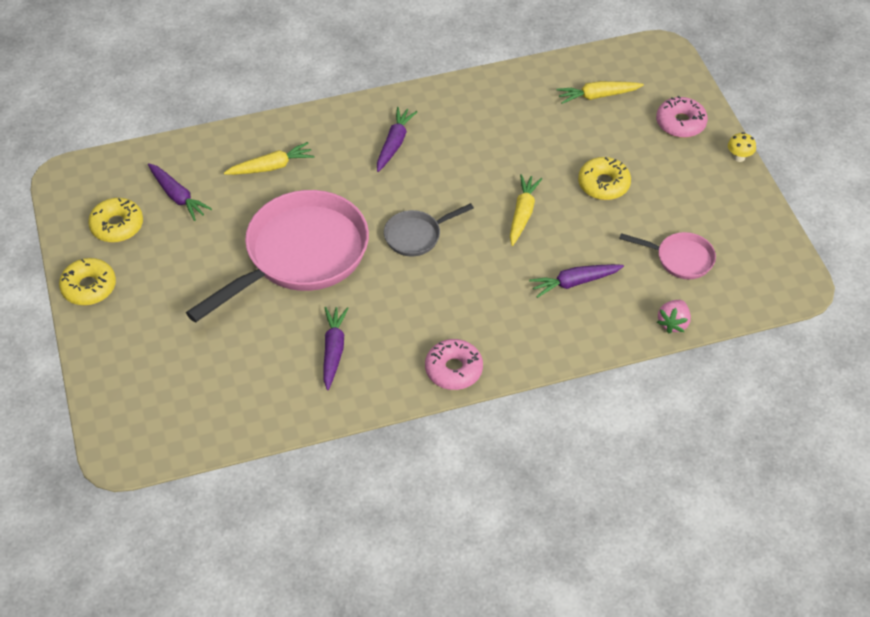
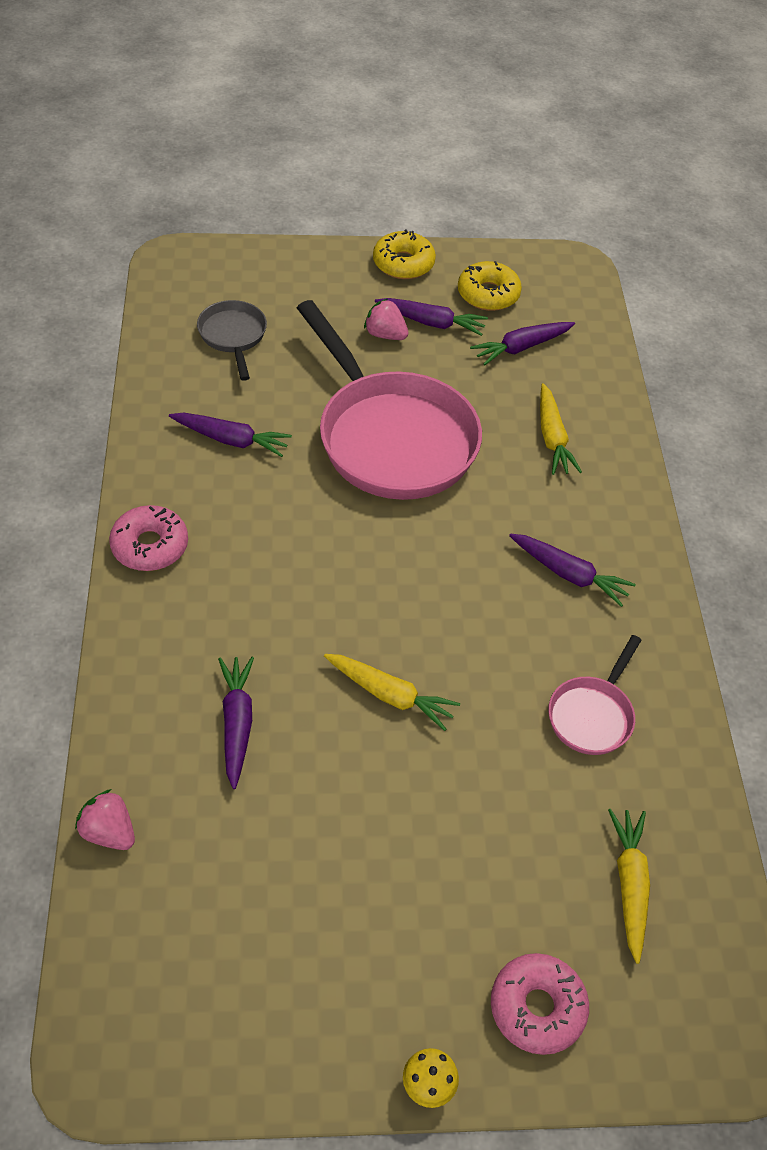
camera: 100 degrees right, 0 degrees up
grey pan [384,203,474,256] -> grey pan moved to [197,300,267,381]
yellow donut [578,157,631,200] -> none
pink pan [619,232,716,279] -> pink pan moved to [548,635,642,755]
none -> pink strawberry [364,299,409,340]
none -> purple carrot [375,298,488,336]

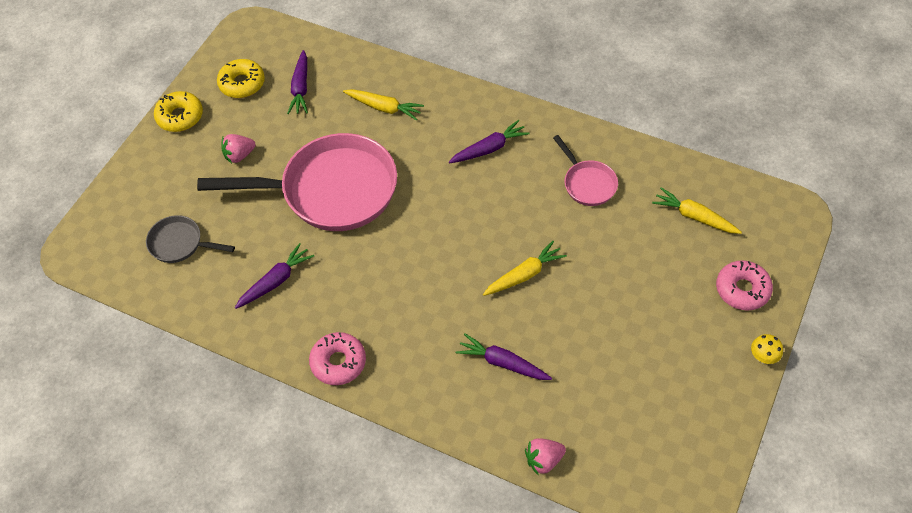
camera: 55 degrees left, 5 degrees up
purple carrot [375,298,488,336] -> none

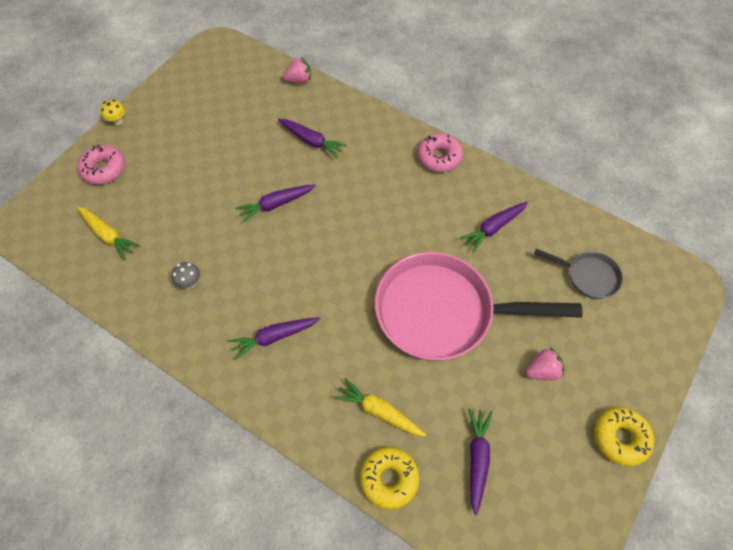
camera: 175 degrees left, 5 degrees up
yellow donut [217,59,265,98] -> yellow donut moved to [360,447,420,510]
yellow carrot [483,241,567,296] -> purple carrot [235,184,316,223]
pink pan [553,135,618,206] -> grey mushroom [172,262,200,288]

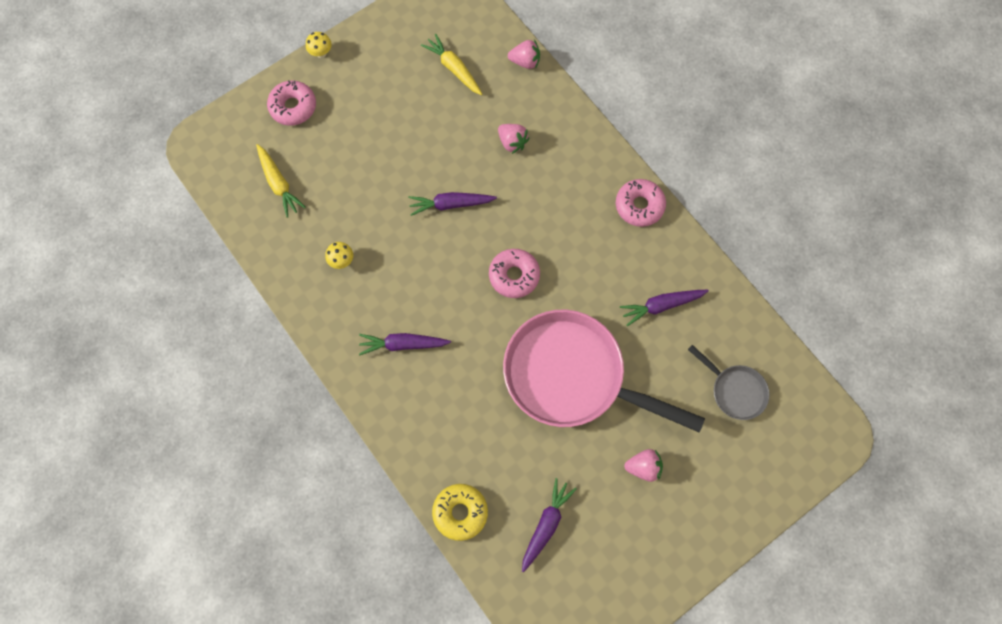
camera: 20 degrees right, 10 degrees up
grey mushroom [172,262,200,288] -> yellow mushroom [325,242,353,269]
purple carrot [278,119,347,158] -> pink strawberry [498,124,529,154]
yellow carrot [334,378,426,437] -> yellow carrot moved to [421,34,482,95]
yellow donut [594,407,654,466] -> none
none -> pink donut [489,249,540,298]

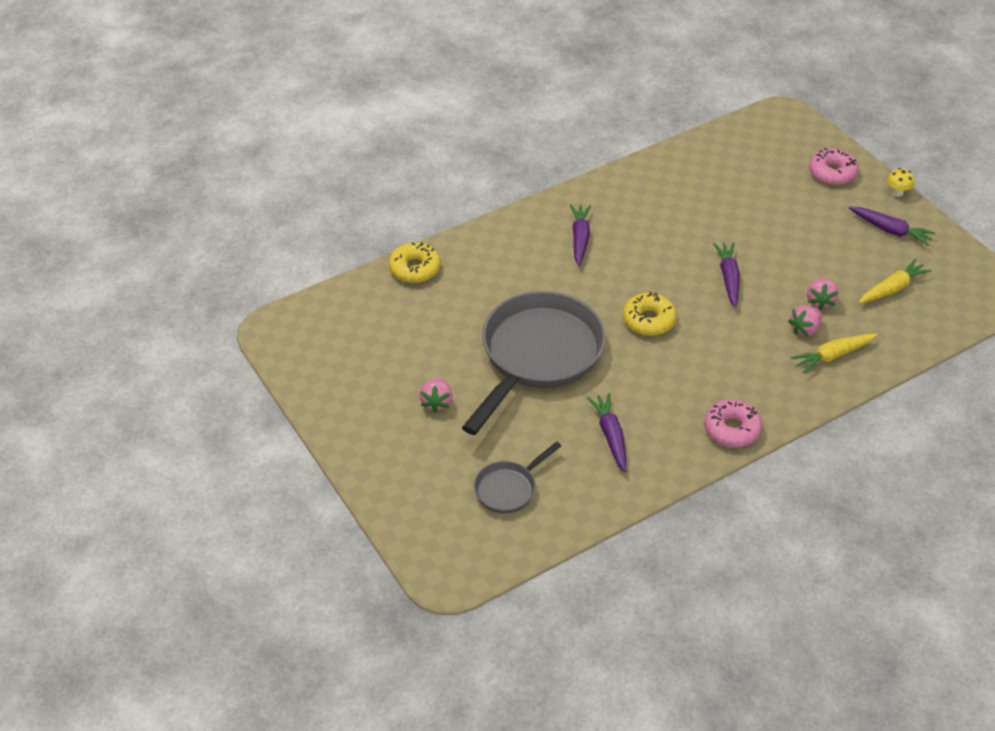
camera: 95 degrees right, 25 degrees down
yellow carrot [256,144,306,218] -> yellow carrot moved to [791,334,877,373]
yellow mushroom [325,242,353,269] -> none
pink donut [489,249,540,298] -> yellow donut [623,292,677,336]
pink pan [503,310,705,433] -> grey pan [462,291,606,435]
pink strawberry [508,40,540,69] -> pink strawberry moved to [807,278,839,310]
purple carrot [522,478,577,572] -> purple carrot moved to [849,207,936,246]

